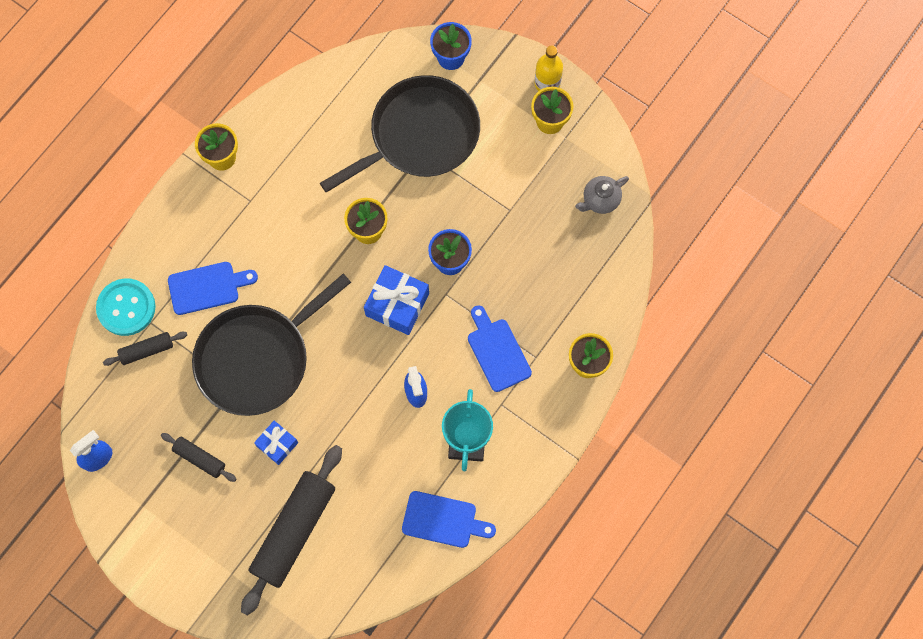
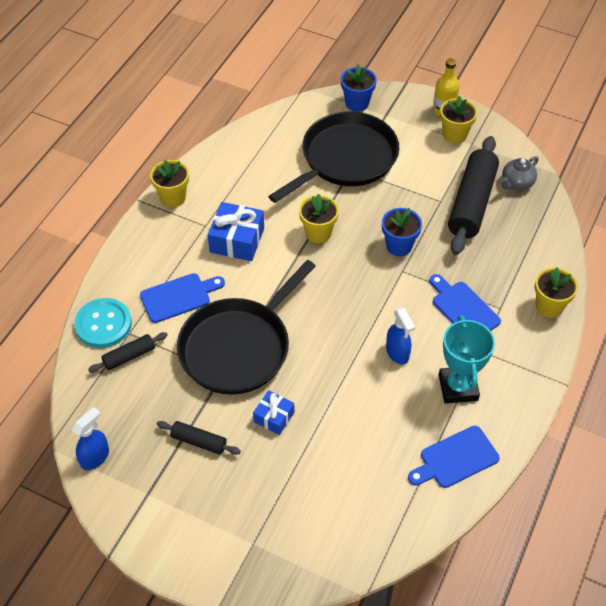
camera: 10 degrees left, 20 degrees down
black rolling pin [241,445,342,616] -> black rolling pin moved to [448,136,499,255]
blue gift [364,265,429,335] -> blue gift moved to [208,202,264,261]
blue cutting board [402,491,496,548] -> blue cutting board turned 150 degrees clockwise [408,426,500,488]

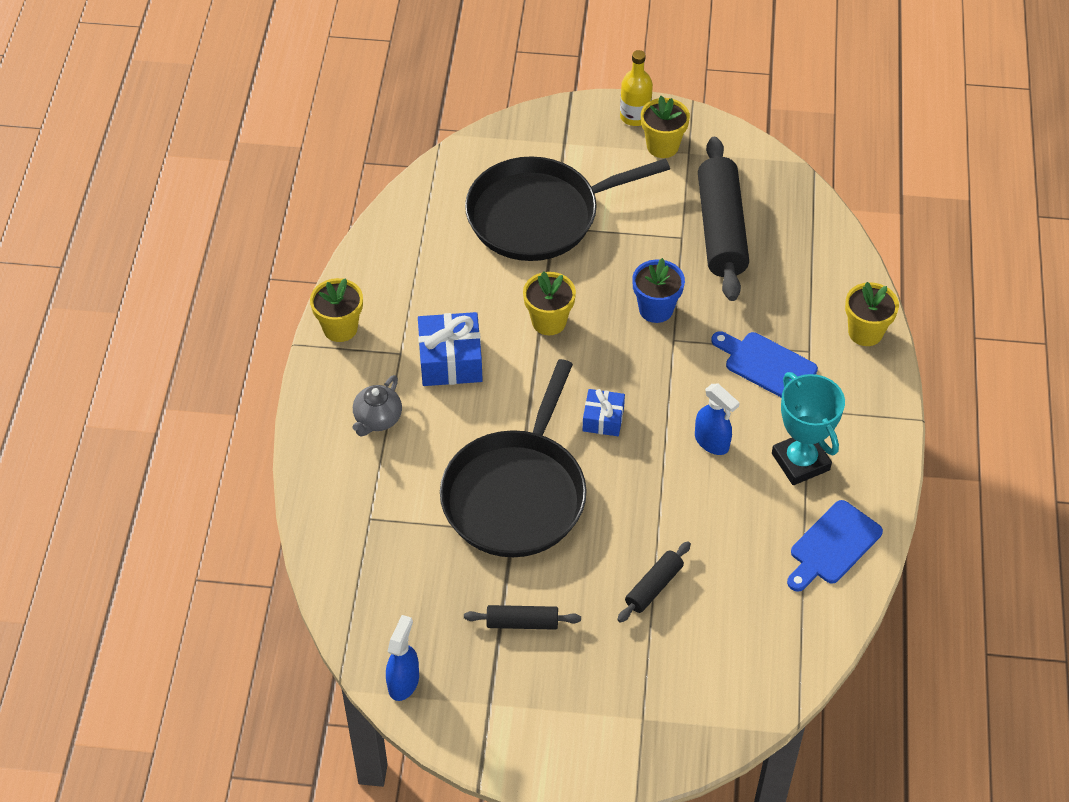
camera: 20 degrees left, 0 degrees up
turquoise button [74,298,132,348] -> none
black rolling pin [88,332,168,372] -> black rolling pin moved to [617,541,691,623]
blue cutting board [140,273,225,323] -> none
blue gift [253,390,294,435] -> blue gift moved to [582,389,625,436]
black pan [268,111,399,203] -> black pan turned 135 degrees counterclockwise [465,156,670,261]
blue flower pot [341,64,377,112] -> none
grey teapot [501,156,539,190] -> grey teapot moved to [352,375,402,436]

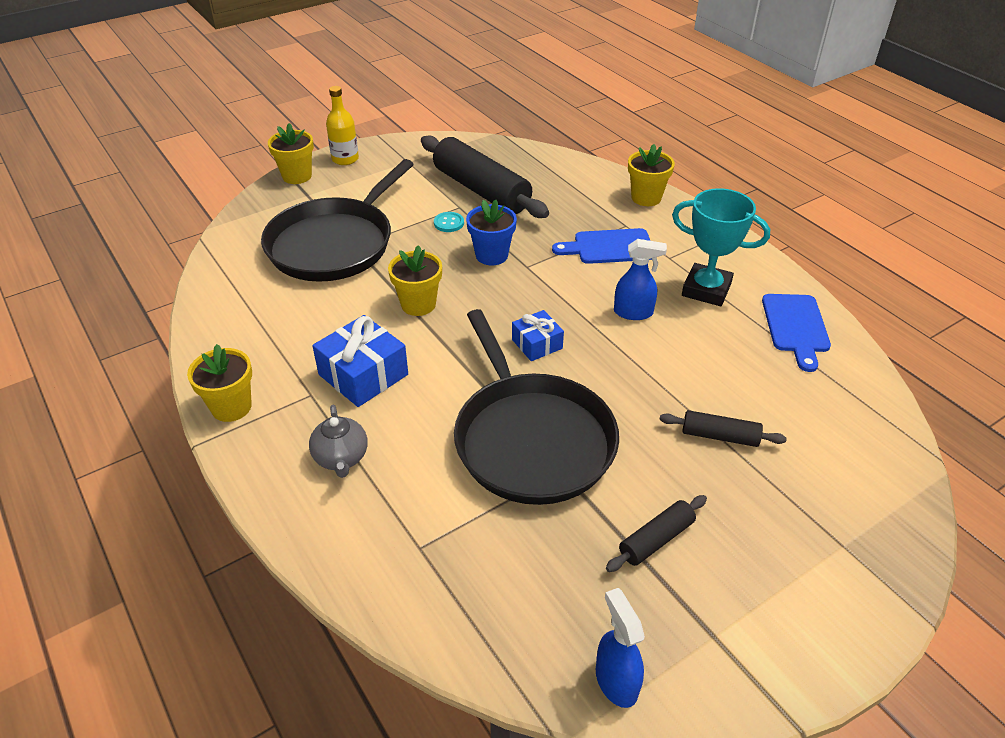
camera: 40 degrees left, 10 degrees down
black rolling pin [617,541,691,623] -> black rolling pin turned 75 degrees counterclockwise [660,410,787,447]
yellow flower pot [641,96,690,158] -> yellow flower pot moved to [268,123,314,184]
none -> turquoise button [434,212,464,232]

